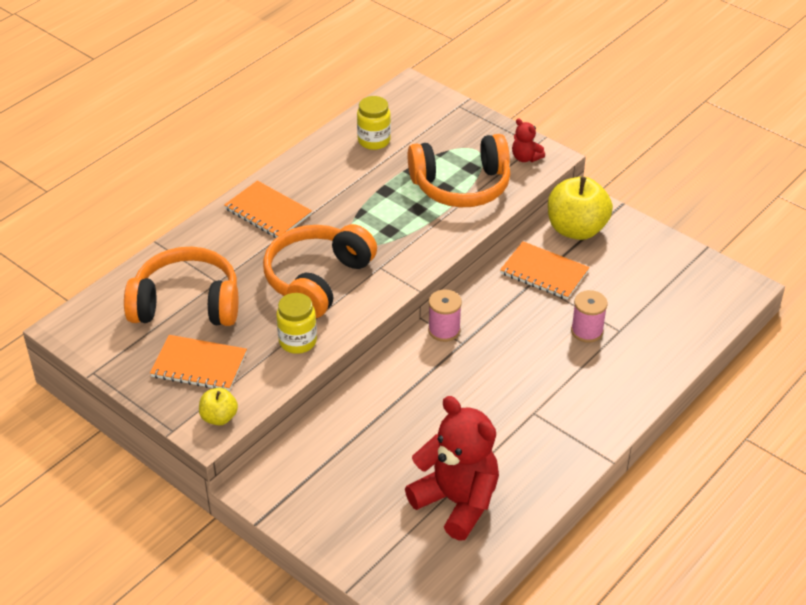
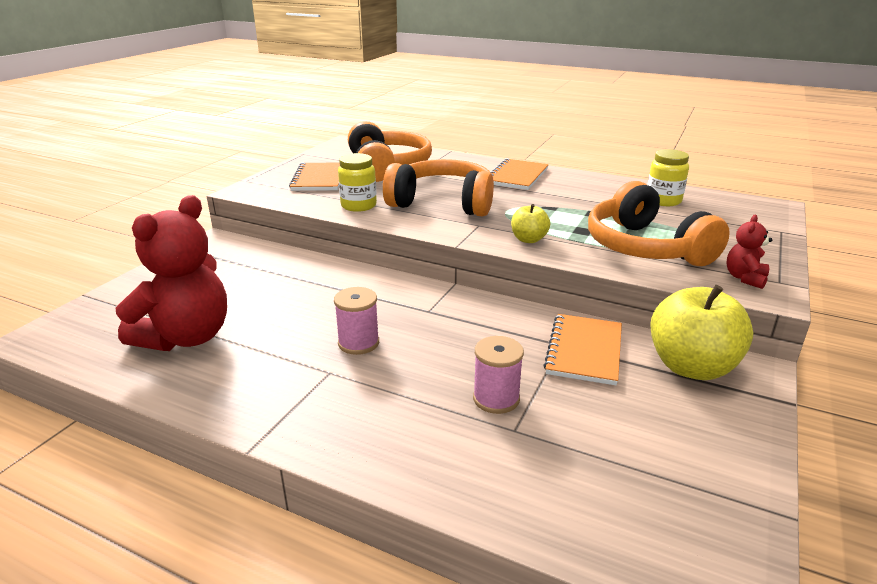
camera: 75 degrees right, 15 degrees down
yellow apple [199,388,238,425] -> yellow apple moved to [511,204,550,243]
pink spool [428,289,462,342] -> pink spool moved to [334,287,379,355]

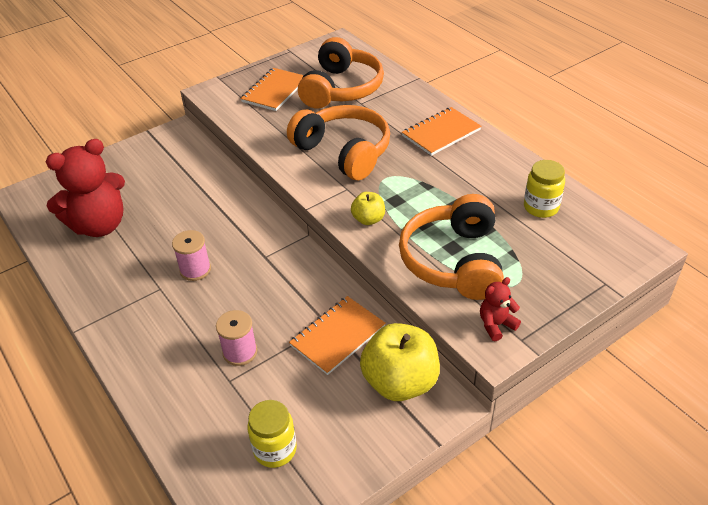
camera: 30 degrees right, 15 degrees up
yellow jar [338,153,377,212] -> yellow jar moved to [247,400,297,468]

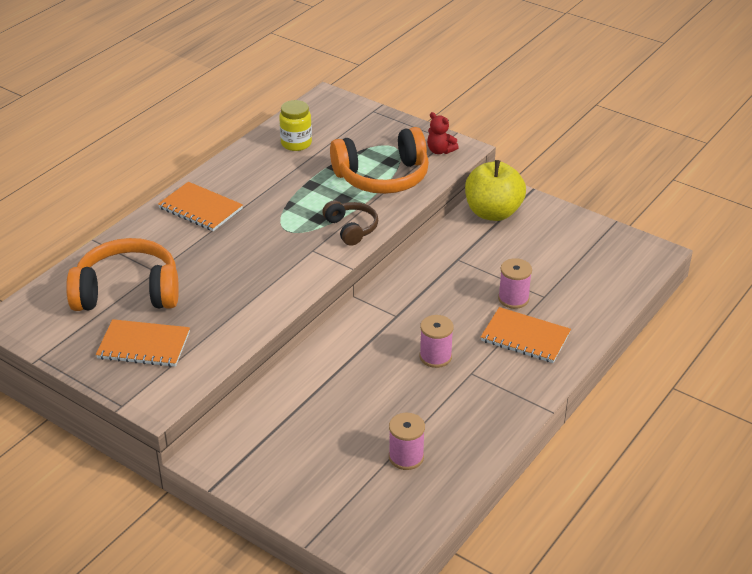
camera: 110 degrees left, 5 degrees down
red teddy bear [46,139,125,237] -> pink spool [389,413,425,470]
yellow jar [247,400,297,468] -> none
orange headphones [287,105,390,180] -> none
orange notebook [289,296,386,375] -> orange notebook moved to [481,307,571,363]
yellow apple [351,192,385,225] -> brown headphones [323,200,378,246]

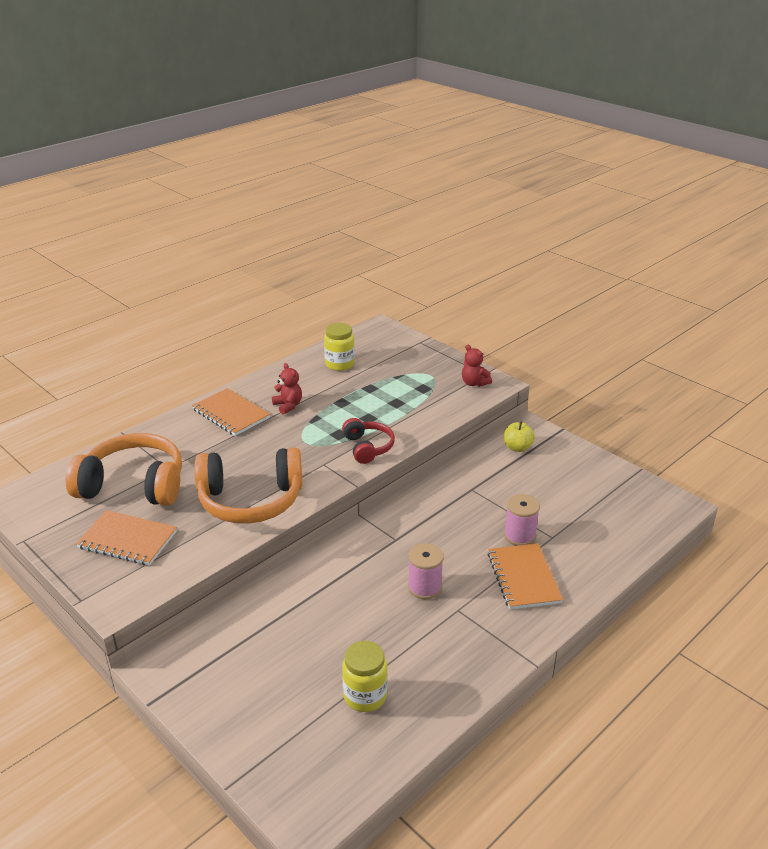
camera: 10 degrees right, 5 degrees down
brown headphones [323,200,378,246] -> red headphones [342,418,395,464]
orange headphones [330,127,429,194] -> orange headphones moved to [194,448,302,524]
pink spool [389,413,425,470] -> yellow jar [342,641,388,712]
yellow apple [465,160,526,221] -> yellow apple [504,421,535,452], size x0.51
orange notebook [481,307,571,363] -> orange notebook turned 45 degrees clockwise [488,543,563,610]
none -> red teddy bear [272,363,302,414]

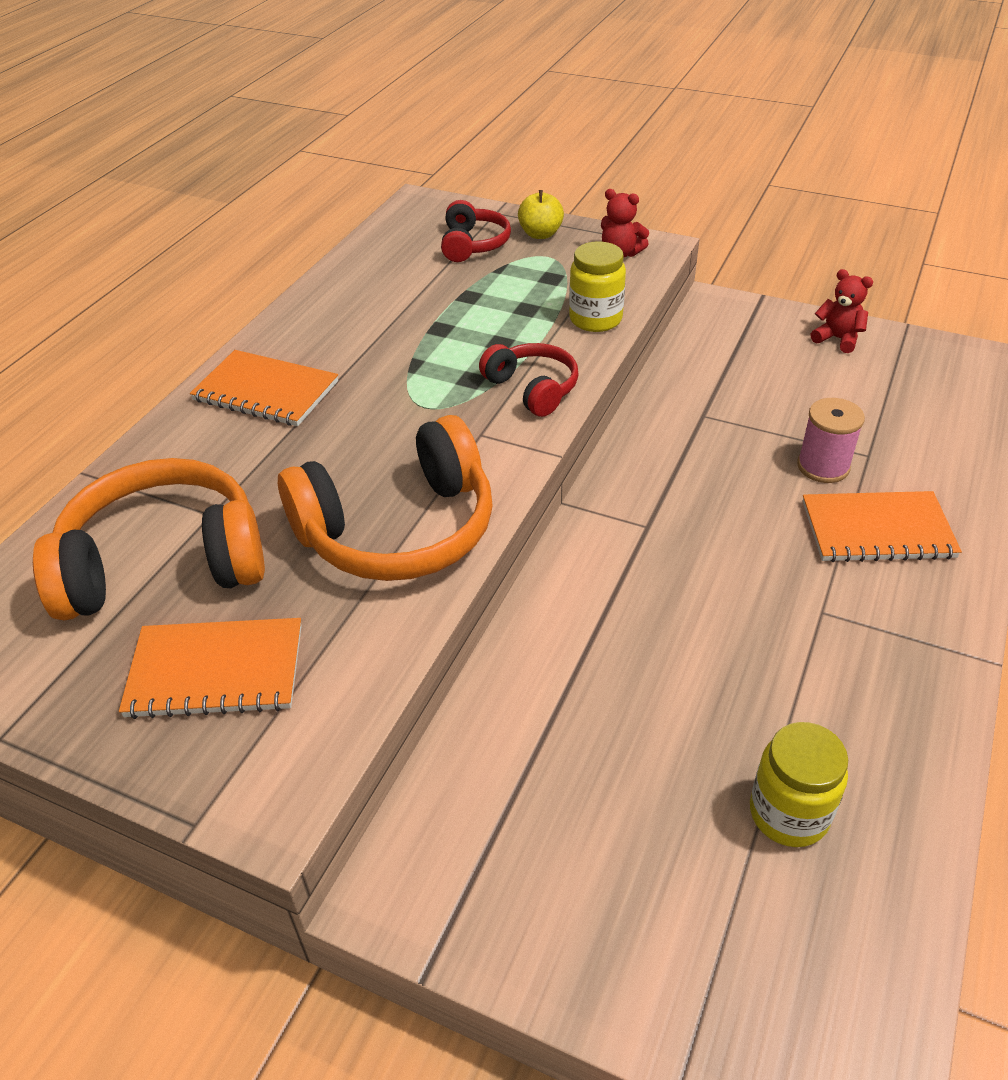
camera: 20 degrees left, 10 degrees up
red teddy bear [272,363,302,414] -> red teddy bear moved to [811,269,873,353]
yellow jar [324,323,355,371] -> yellow jar moved to [569,241,626,332]
pink spool [408,543,444,599] -> none
orange notebook [488,543,563,610] -> orange notebook turned 60 degrees counterclockwise [802,491,962,562]
yellow apple [504,421,535,452] -> yellow apple moved to [518,190,564,239]
none -> red headphones [441,200,511,262]

